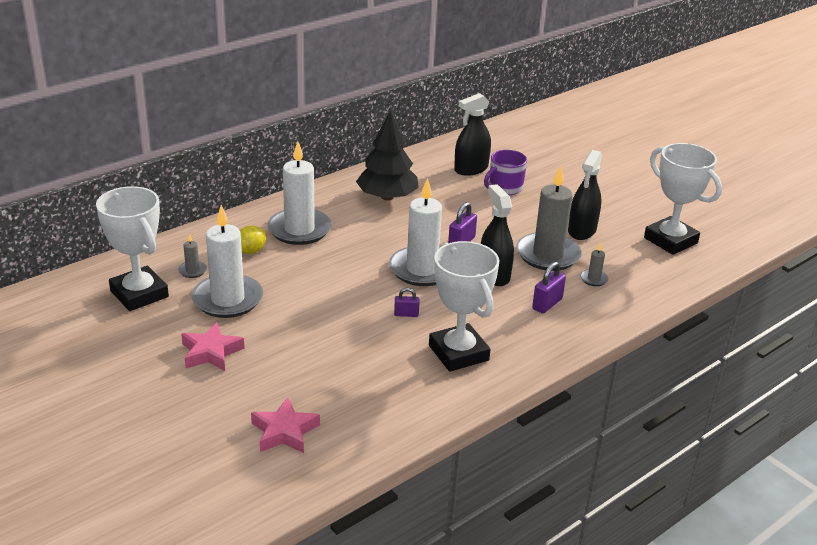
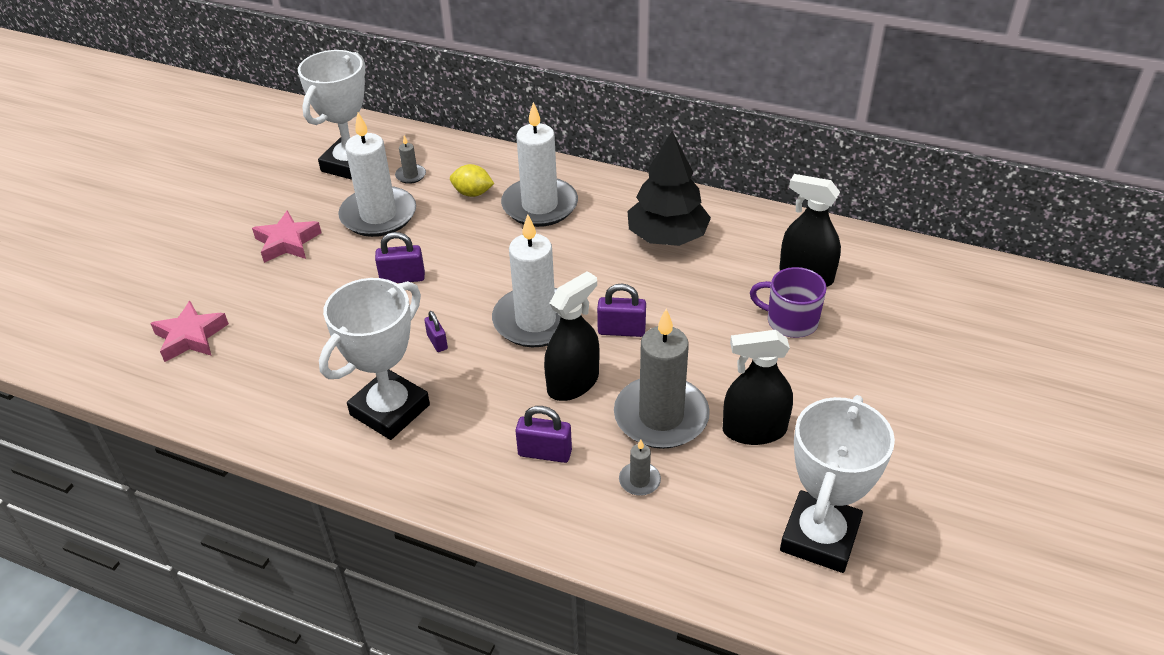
camera: 65 degrees right, 10 degrees up
none -> purple padlock [375,232,425,283]

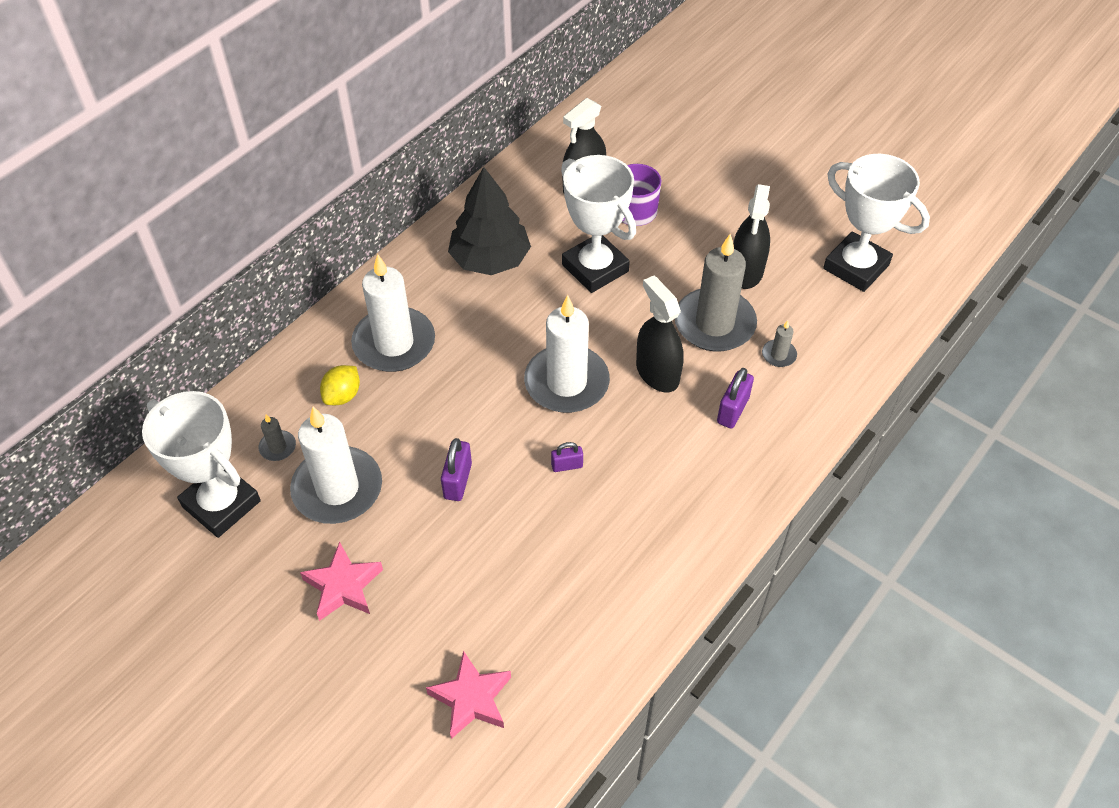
camera: 75 degrees left, 10 degrees up
white trophy [319,278,430,440] -> white trophy moved to [561,155,636,293]
purple padlock [597,284,646,337] -> none

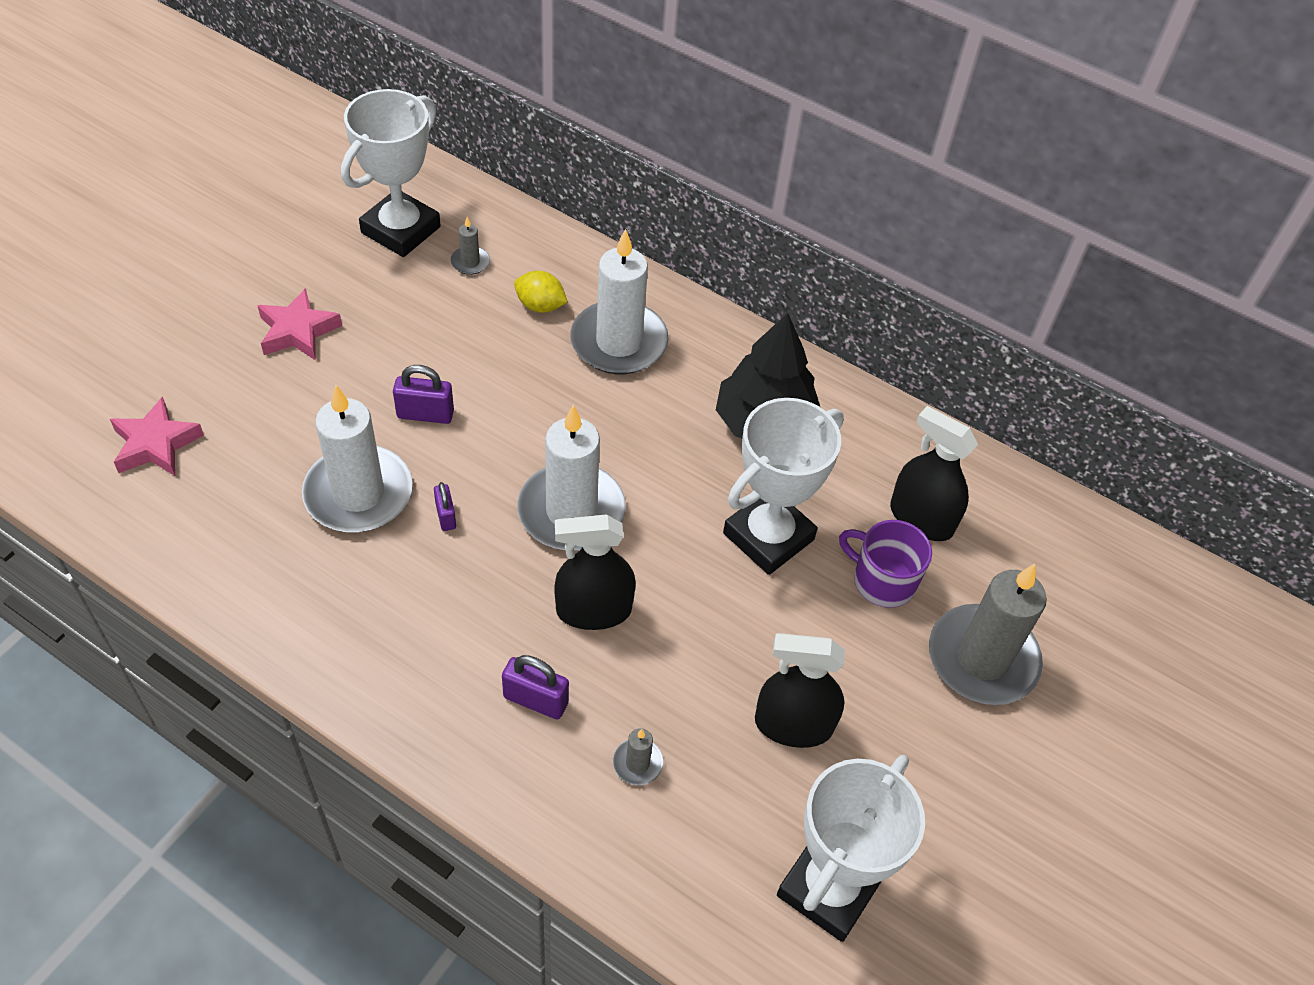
camera: 80 degrees right, 0 degrees up
white candle [290,406,382,524] -> white candle moved to [302,385,412,532]
black spray bottle [636,276,683,392] -> black spray bottle turned 150 degrees counterclockwise [554,514,636,630]
grey candle [675,234,757,352] -> grey candle moved to [929,564,1047,705]

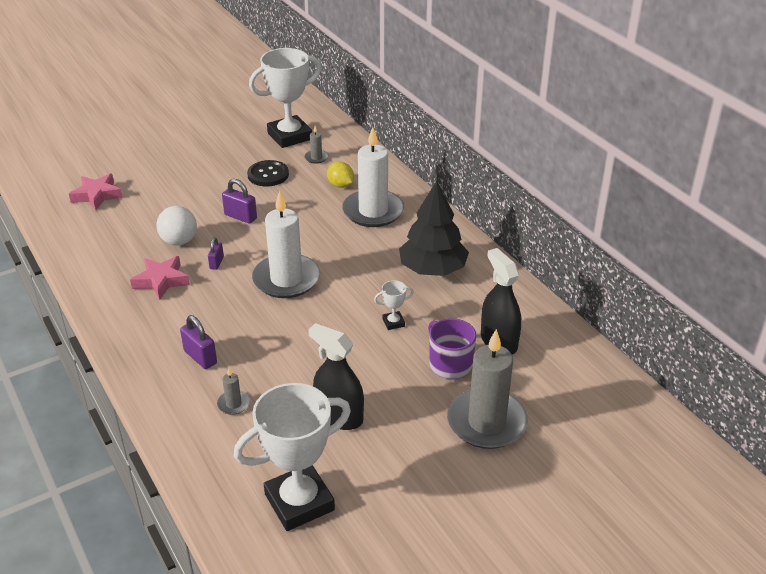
camera: 30 degrees right, 15 degrees down
pink star [257,288,342,361] -> pink star moved to [130,256,190,300]
white candle [302,385,412,532] -> white ball [156,206,197,245]
black spray bottle [554,514,636,630] -> none
white trophy [723,398,844,575] -> white trophy [374,280,414,330], size x0.41
none -> black button [247,160,289,187]

